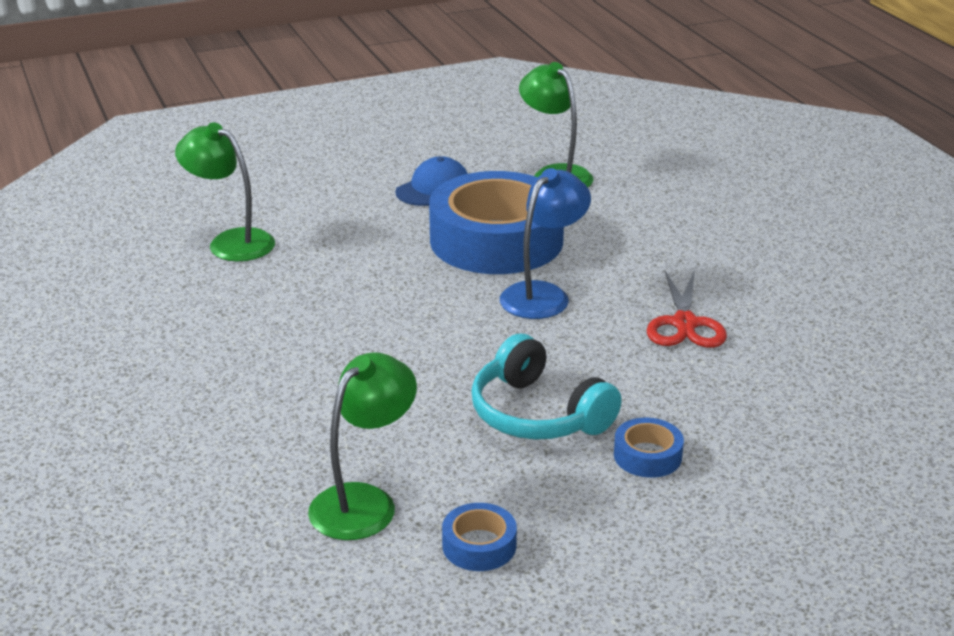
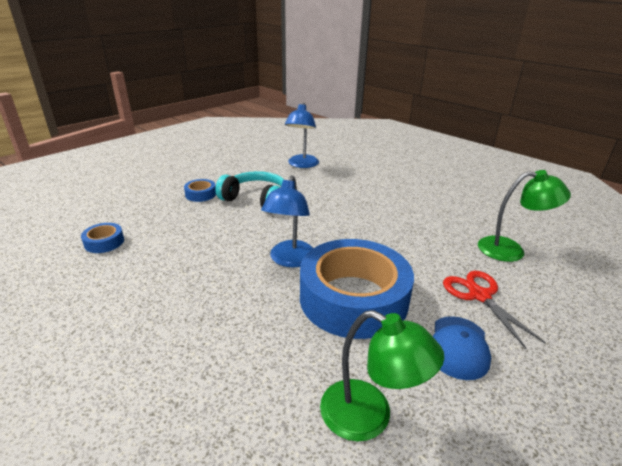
camera: 155 degrees right, 0 degrees up
green lamp [308,352,417,540] -> blue lamp [285,103,319,168]
blue tape [442,503,517,571] -> blue tape moved to [81,223,124,253]
red scissors [646,270,727,348] -> red scissors moved to [443,271,546,349]

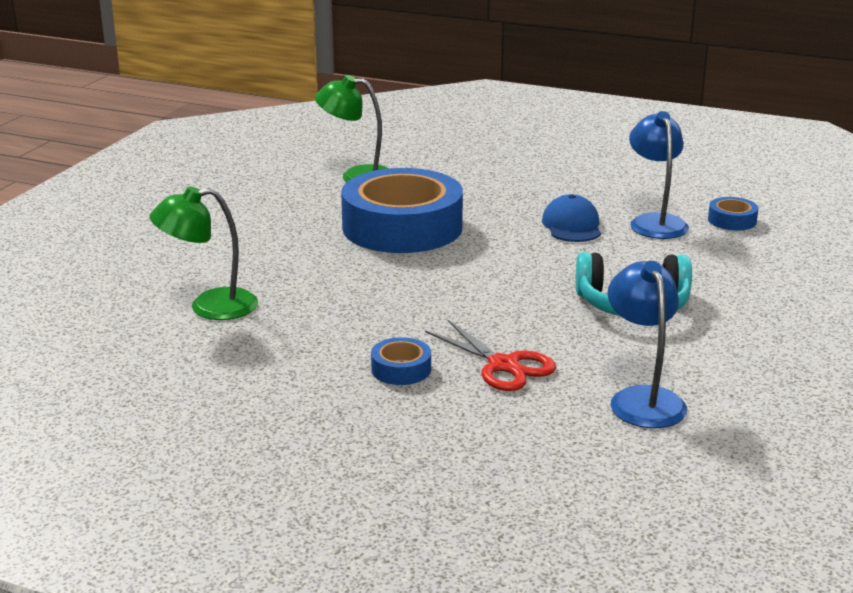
camera: 160 degrees right, 5 degrees down
blue tape [184,179,216,202] -> blue tape moved to [371,337,431,385]
blue lamp [261,175,313,267] -> blue lamp moved to [629,111,689,239]
blue cap [433,316,491,380] -> blue cap moved to [542,194,601,242]
red scissors [443,271,546,349] -> red scissors moved to [425,320,556,391]

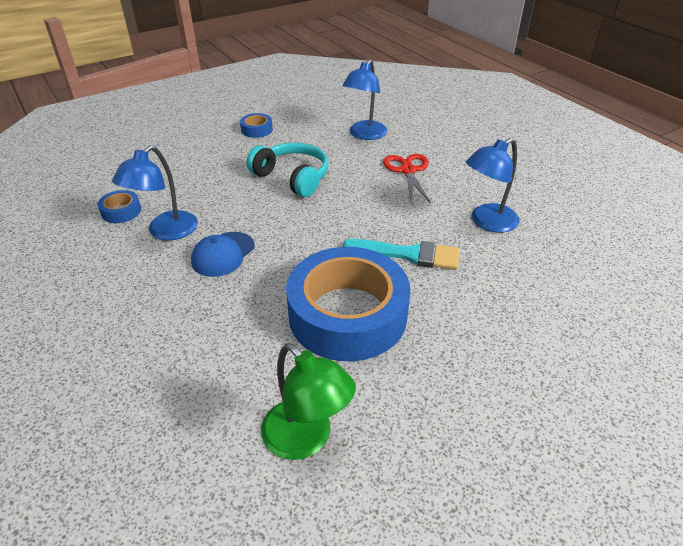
camera: 145 degrees left, 15 degrees up
green lamp [149,186,258,320] -> none
blue tape [371,337,431,385] -> blue tape moved to [240,113,273,138]
none -> turquoise brush [343,239,460,270]
none -> blue lamp [466,138,520,233]

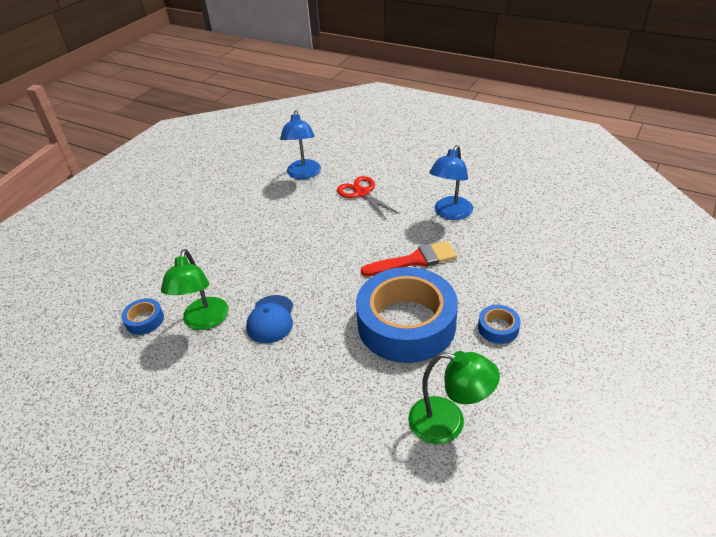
camera: 25 degrees left, 0 degrees up
blue lamp [112,145,198,241] -> green lamp [161,249,228,330]
blue tape [240,113,273,138] -> blue tape moved to [478,305,521,344]
turquoise headphones [246,143,328,197] -> none
turquoise brush [343,239,460,270] -> red brush [361,241,457,276]

